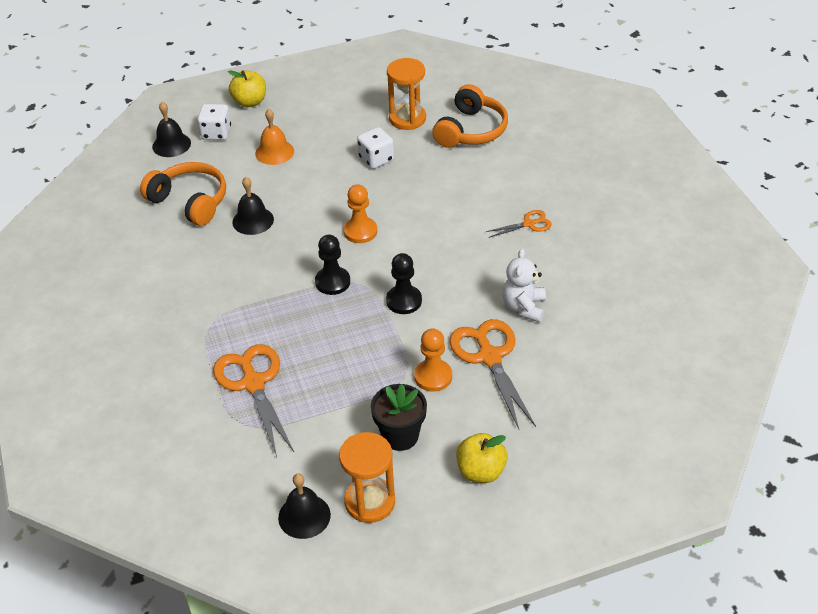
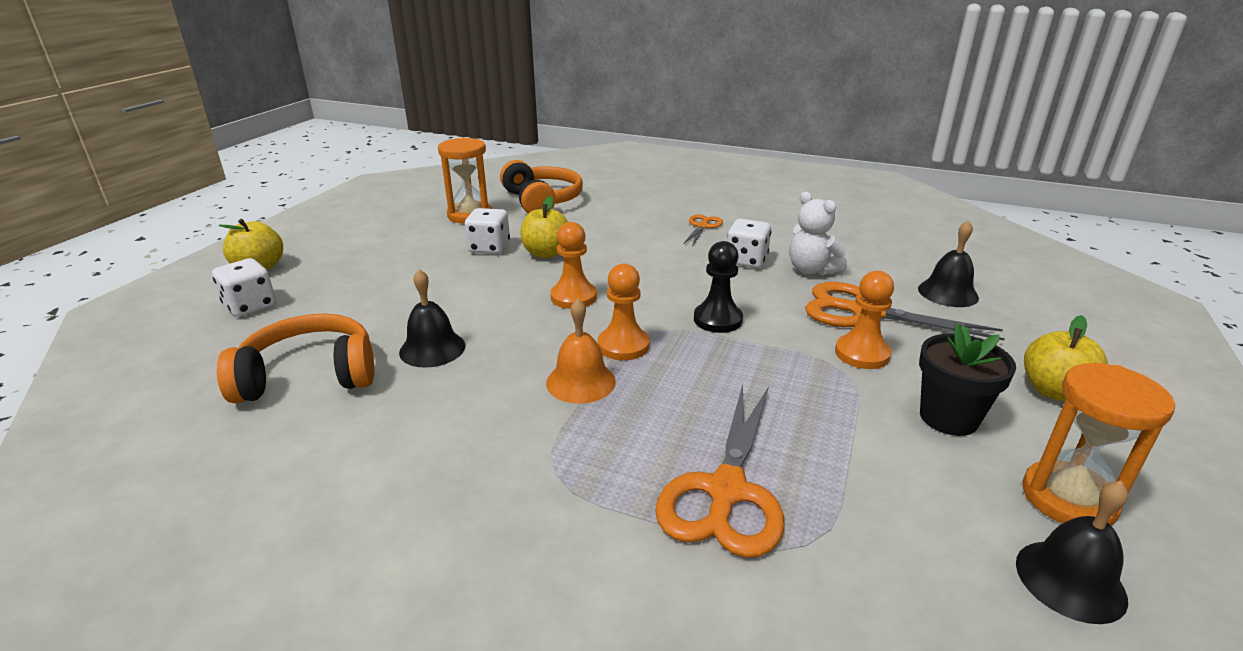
camera: 50 degrees left, 15 degrees down
black bell [152,102,191,157] -> black bell moved to [918,220,979,307]
orange scissors [213,344,294,457] -> orange scissors turned 90 degrees counterclockwise [655,385,785,558]
orange bell [255,109,294,165] -> orange bell moved to [546,299,616,404]
black pawn [315,235,350,295] -> orange pawn [598,264,649,360]
none -> yellow apple [521,196,568,258]
none -> white dice [727,219,771,268]

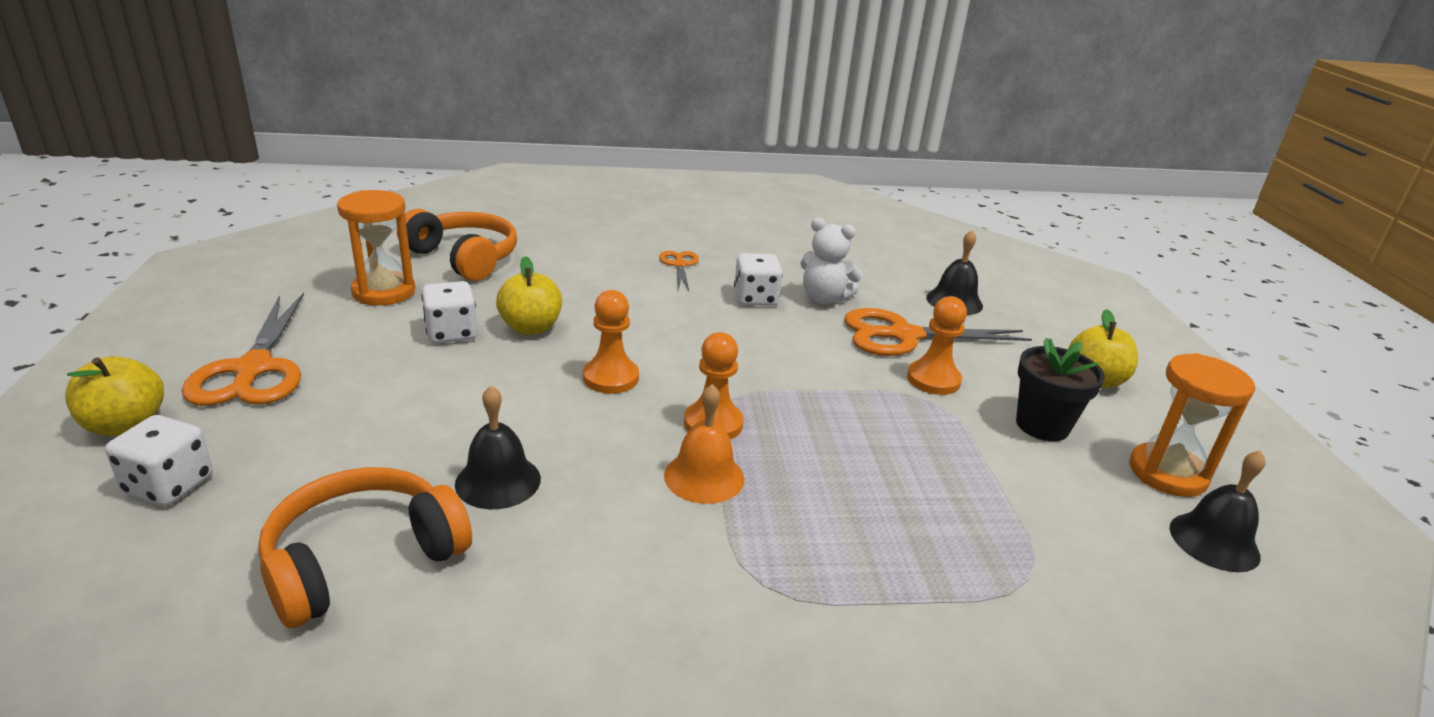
camera: 30 degrees left, 0 degrees up
orange scissors [655,385,785,558] -> orange scissors moved to [182,293,304,406]
black pawn [694,241,743,333] -> none

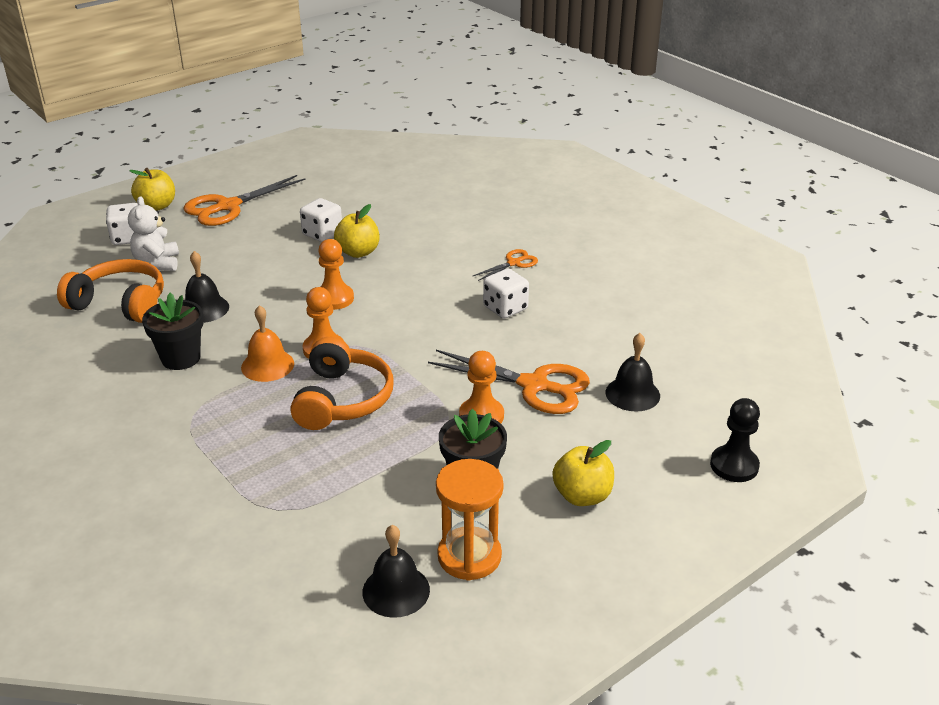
camera: 60 degrees right, 5 degrees up
orange hourglass [337,190,415,306] -> none
orange headphones [397,209,517,281] -> orange headphones moved to [290,337,394,430]
white teddy bear [800,218,863,304] -> white teddy bear moved to [128,196,179,271]
orange scissors [844,308,1032,356] -> orange scissors turned 150 degrees clockwise [428,350,590,414]
none -> black flower pot [142,293,203,370]
none -> black pawn [710,398,760,482]

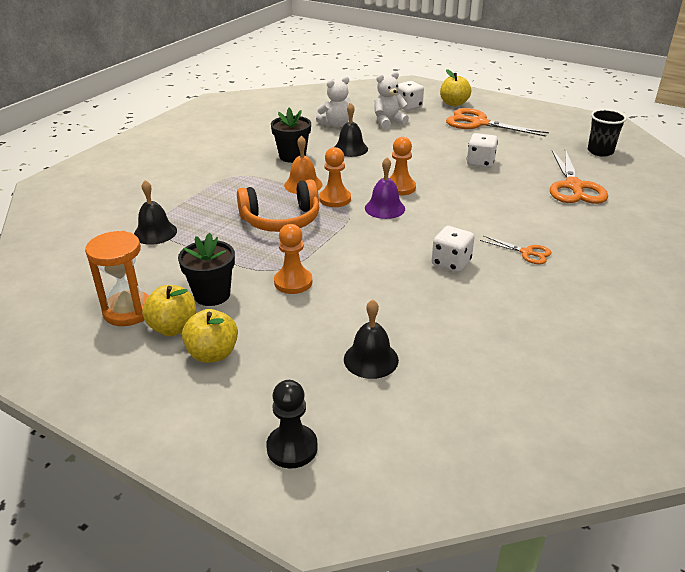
camera: 70 degrees right, 0 degrees up
orange headphones [57,259,164,323] -> white teddy bear [316,76,351,127]
yellow apple [334,204,379,258] -> yellow apple moved to [142,285,196,336]
black bell [362,525,430,618] -> black bell moved to [134,180,177,245]
orange scissors [428,350,590,414] -> orange scissors moved to [550,149,608,204]
none -> purple bell [365,157,405,219]
none -> black cup [588,109,627,157]

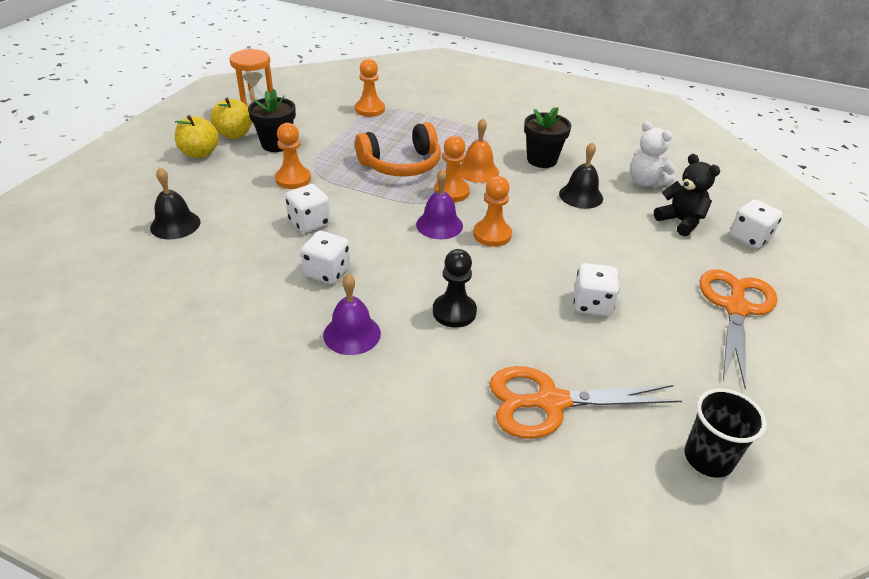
camera: 80 degrees right, 5 degrees up
black bell [134,180,177,245] -> orange pawn [355,59,385,117]
orange headphones [237,179,319,232] -> orange headphones turned 90 degrees counterclockwise [355,122,441,177]
black pawn [266,380,318,468] -> black pawn moved to [433,249,477,328]
white teddy bear [374,71,409,129] -> black teddy bear [654,154,720,236]
yellow apple [440,69,471,106] -> none
orange scissors [480,236,552,264] -> purple bell [323,274,381,355]
none -> white dice [285,184,331,233]

